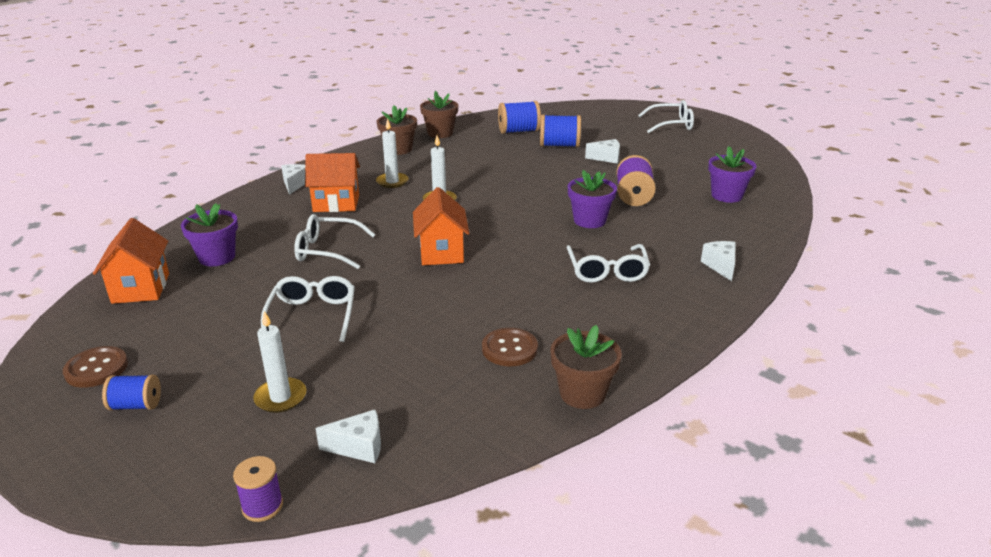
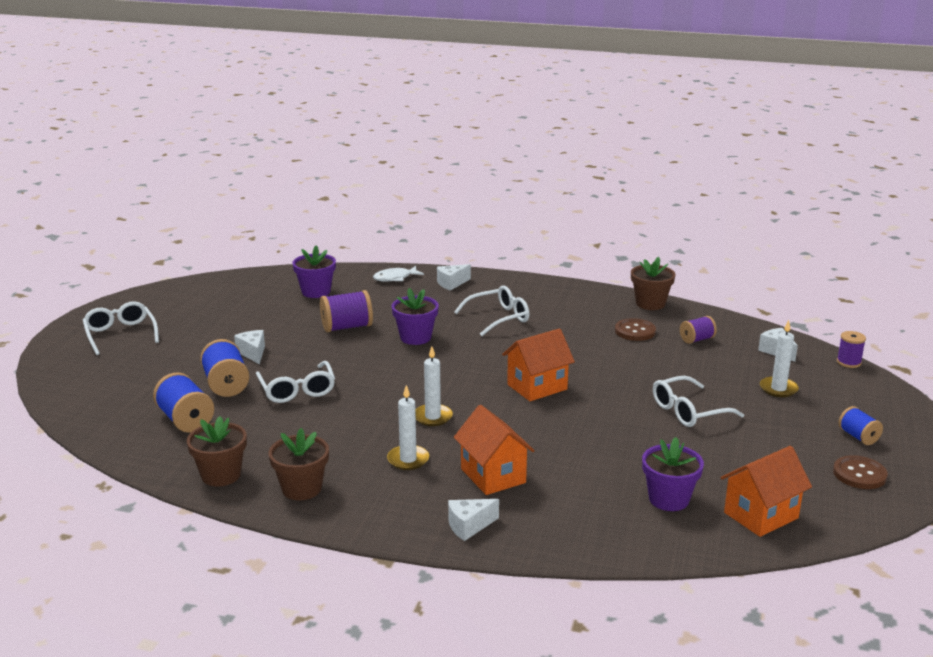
camera: 115 degrees left, 5 degrees down
white glasses [294,214,376,269] -> white glasses moved to [256,361,335,403]
none -> white fish [373,266,424,282]
none -> purple spool [680,316,717,344]

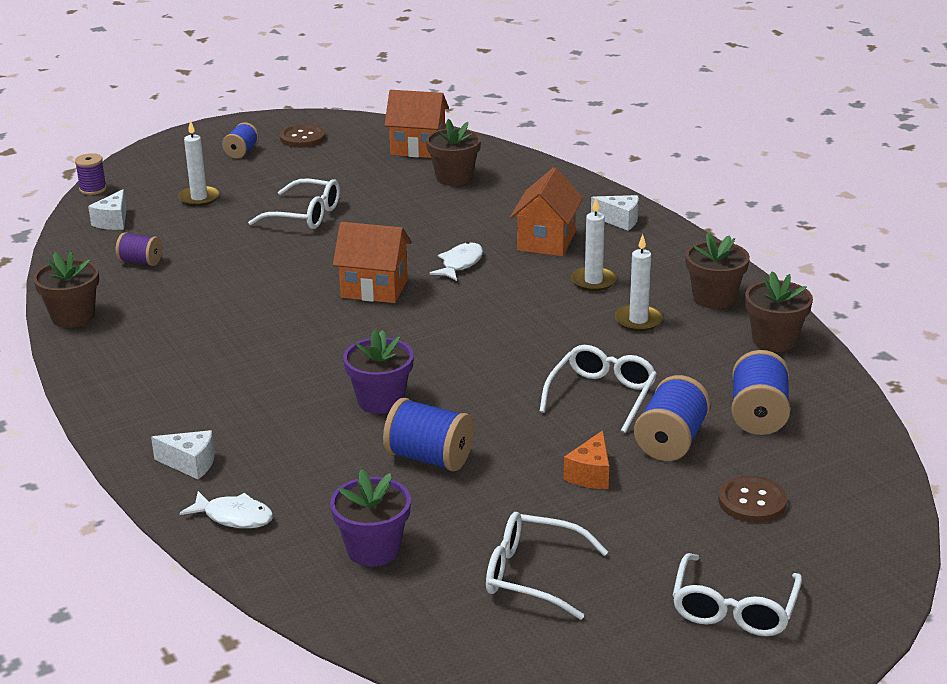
camera: 135 degrees left, 5 degrees up
white cheese [234,330,265,364] -> orange cheese [564,430,609,489]
purple spool [320,290,373,333] -> blue spool [383,398,474,471]
white candle [415,346,453,426] -> white candle moved to [615,234,663,331]
white glasses [454,286,529,336] -> white glasses moved to [486,512,608,620]
brown button [615,318,656,341] -> brown button moved to [718,475,787,523]
purple flower pot [642,437,704,511] -> brown flower pot [426,119,481,186]
none -> white fish [429,242,483,281]

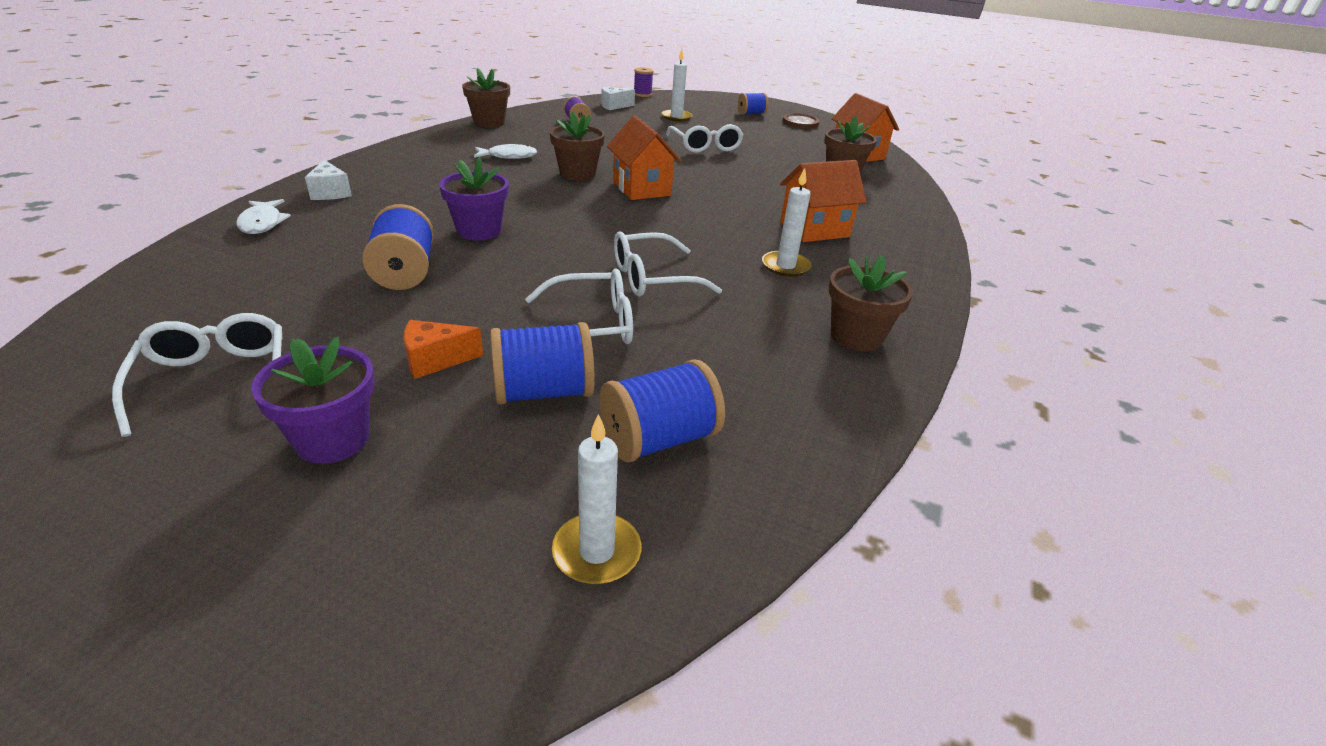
camera: 50 degrees right, 5 degrees up
purple flower pot [330,469,411,566] -> purple flower pot moved to [251,337,375,464]
white fish [429,242,483,281] -> white fish moved to [474,144,538,159]
white cheese [591,195,639,231] -> none
white candle [615,234,663,331] -> white candle moved to [552,414,641,584]
white glasses [673,553,802,636] -> white glasses moved to [614,232,722,297]
brown button [718,475,787,523] -> none
brown flower pot [745,271,813,352] -> brown flower pot moved to [550,111,605,181]

